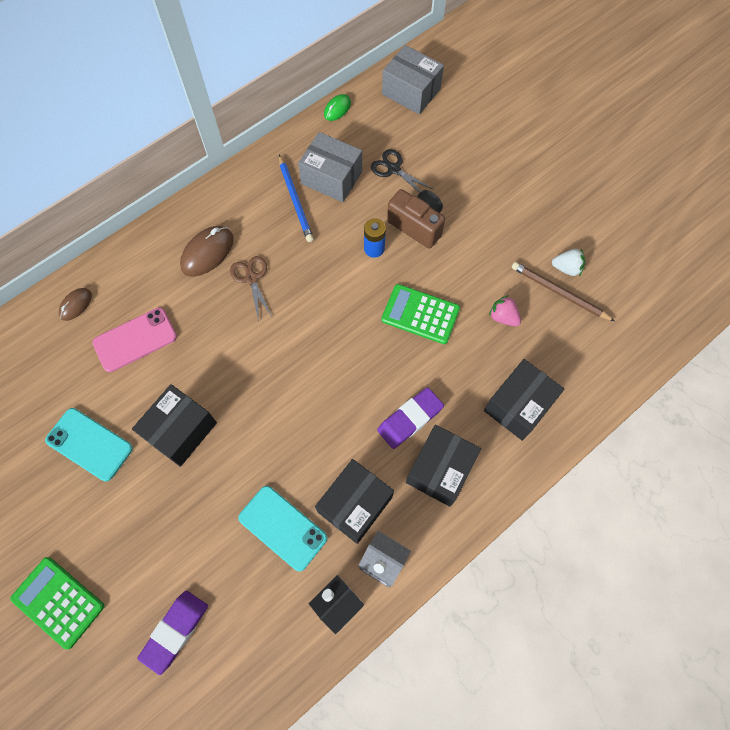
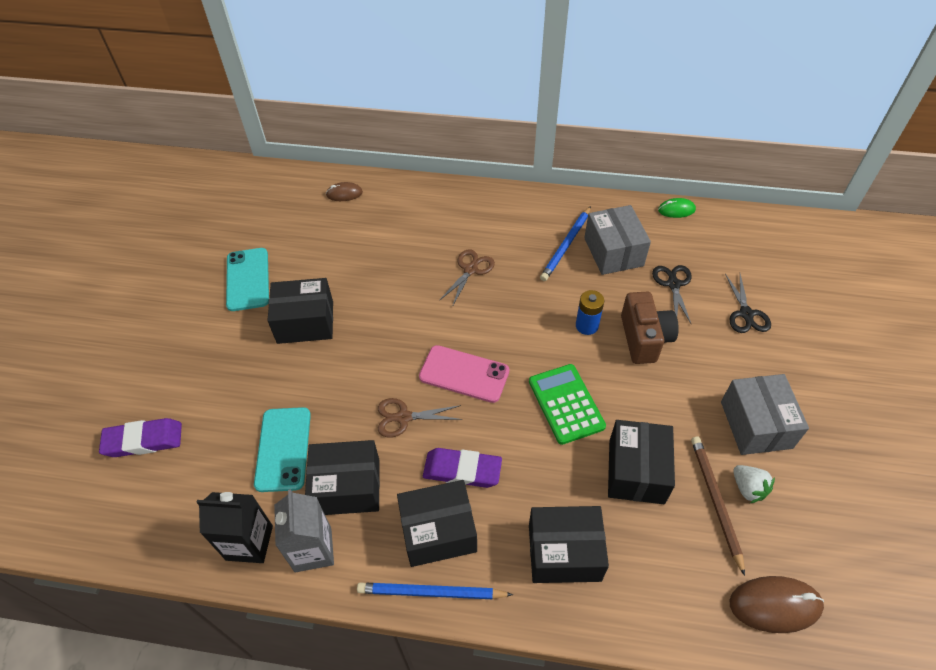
camera: 50 degrees right, 15 degrees down
green calculator [10,557,104,649] -> none
pink phone [92,308,177,372] -> pink phone moved to [419,345,509,403]
brown mouse [180,226,234,277] -> brown mouse moved to [730,576,824,633]
grey box [382,45,444,114] -> grey box moved to [721,374,809,455]
pink strawberry [489,295,521,326] -> black box [608,420,675,504]
none -> blue pencil [357,583,513,599]
none -> brown scissors [378,398,462,438]
none -> black scissors [725,274,771,333]

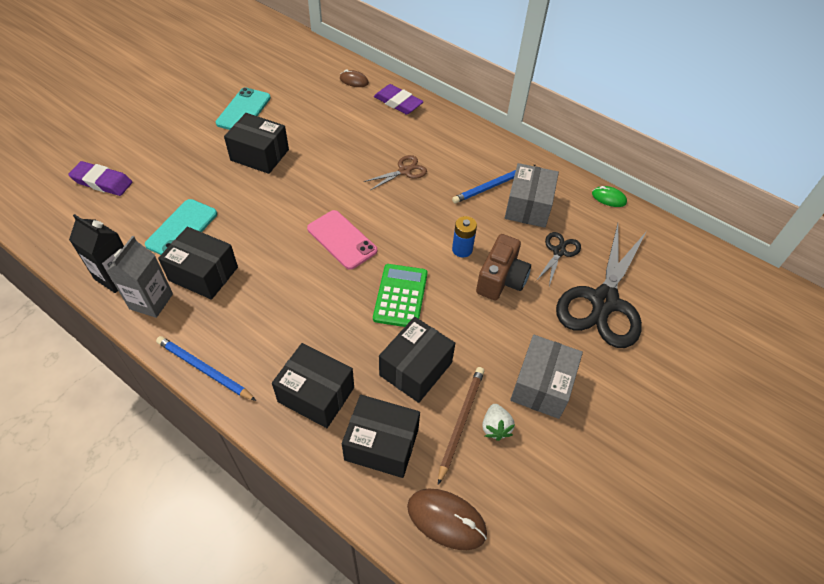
camera: 25 degrees right, 0 degrees up
brown scissors [378,398,462,438] -> none
black box [397,480,477,567] -> black box moved to [342,395,420,478]
purple eraser [423,448,502,488] -> purple eraser moved to [374,84,423,115]
black scissors [725,274,771,333] -> black scissors [556,224,647,348], size x2.17

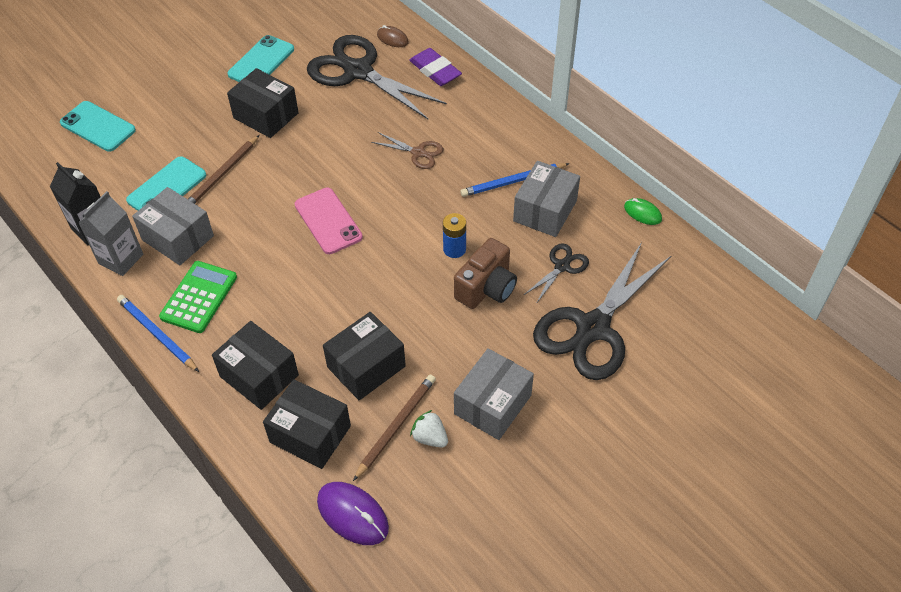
camera: 15 degrees right, 0 degrees up
purple eraser [68,161,132,196] -> turquoise phone [60,101,136,152]
black box [158,227,238,300] -> grey box [132,187,214,265]
brown scissors [364,155,427,190] -> brown scissors turned 45 degrees clockwise [371,132,443,169]
green calculator [373,264,428,327] -> green calculator moved to [159,261,237,333]
brown mouse [407,489,487,550] -> purple mouse [317,482,389,545]
white strawberry [482,404,515,441] -> white strawberry turned 120 degrees clockwise [410,410,448,448]
none -> brown pencil [188,135,259,204]
none -> black scissors [307,35,447,119]

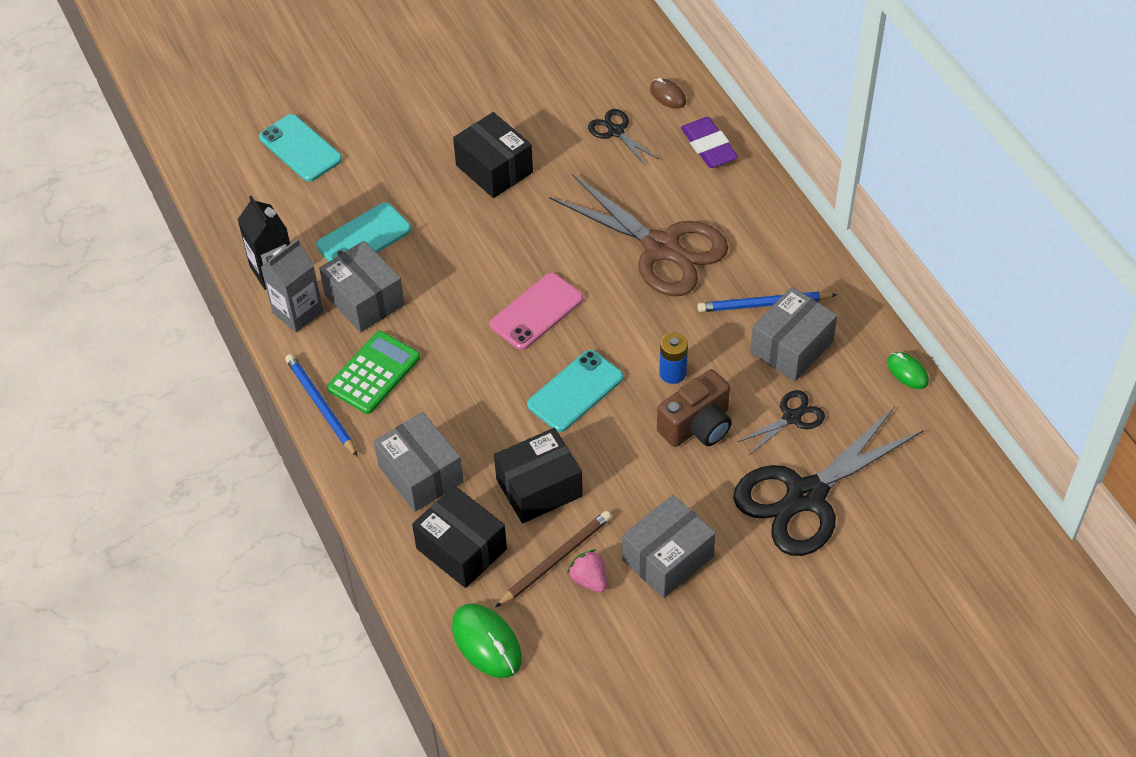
camera: 15 degrees right, 0 degrees up
brown pencil [188,135,259,204] -> none
black box [212,321,299,410] -> grey box [374,412,464,512]
turquoise phone [228,35,294,82] -> turquoise phone moved to [527,350,623,432]
pink phone [295,188,363,254] -> pink phone turned 60 degrees clockwise [490,273,583,350]
black scissors [307,35,447,119] -> black scissors [588,109,659,166], size x0.46
purple mouse [317,482,389,545] -> green mouse [452,604,522,678]
brown scissors [371,132,443,169] -> brown scissors [549,174,728,296], size x2.17
white strawberry [410,410,448,448] -> pink strawberry [567,549,607,593]

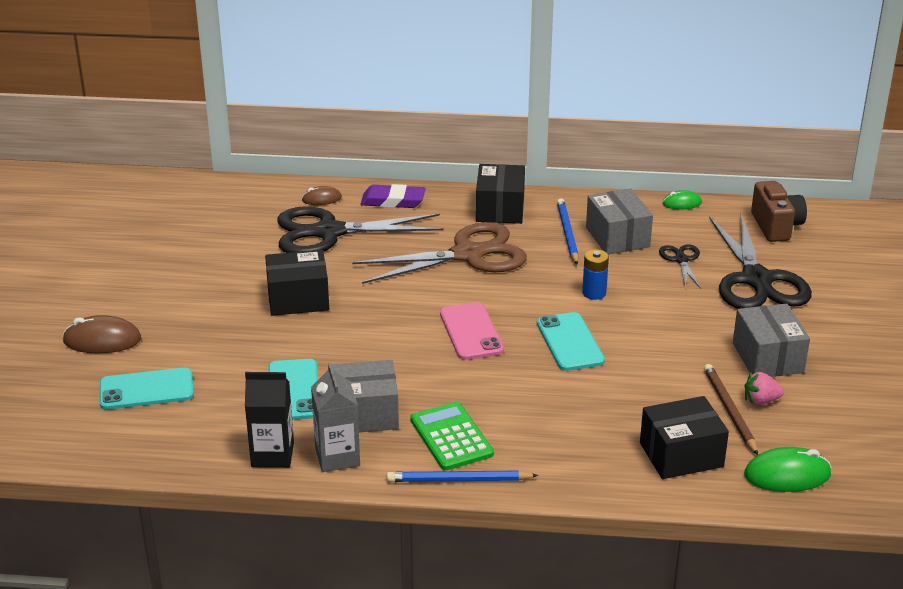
camera: 60 degrees left, 20 degrees down
grey box [374,412,464,512] -> none
black box [494,428,583,523] -> black box moved to [476,164,525,224]
black scissors [588,109,659,166] -> black scissors [277,206,444,253], size x2.17
brown camera [657,369,732,447] -> brown camera moved to [751,181,807,242]
blue pencil [698,292,837,312] -> blue pencil turned 150 degrees clockwise [557,198,579,265]
none -> brown mouse [62,315,141,354]

